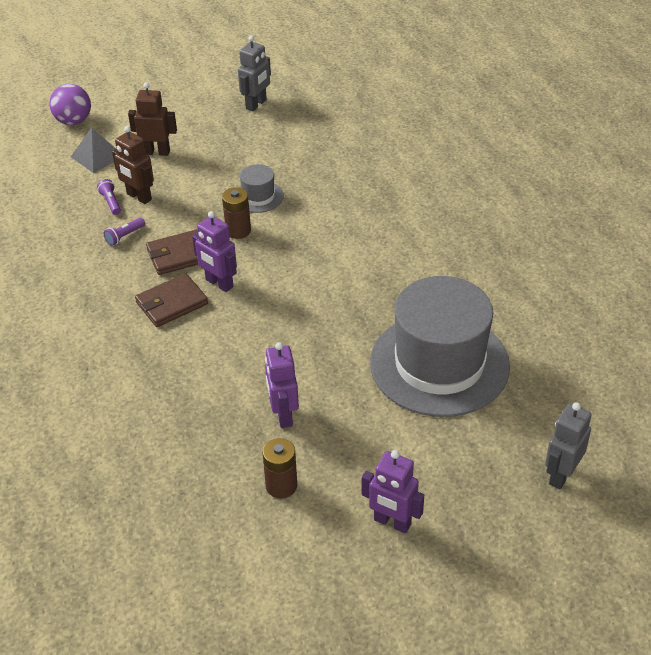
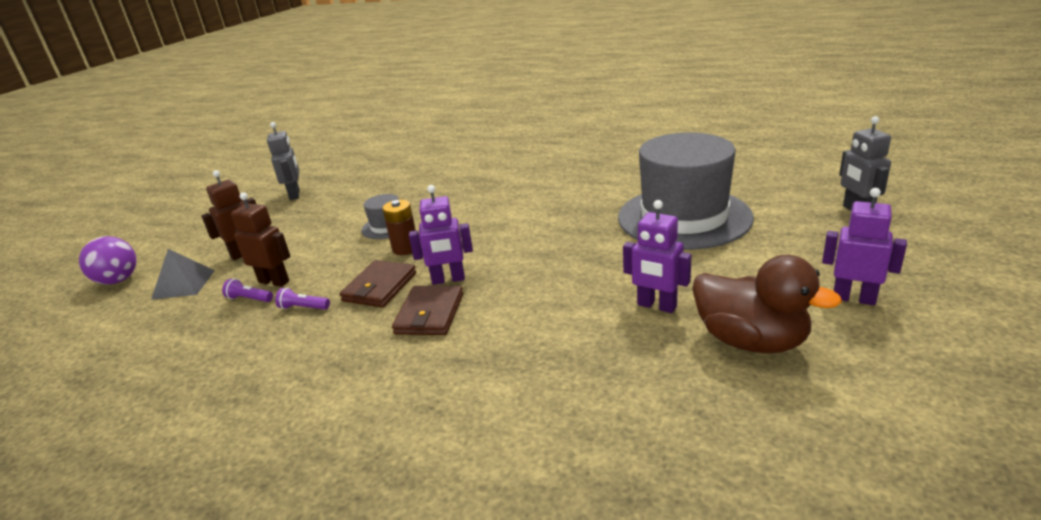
camera: 45 degrees left, 15 degrees down
purple flashlight [104,218,145,246] -> purple flashlight turned 105 degrees clockwise [275,288,330,309]
brown robot [112,126,154,204] -> brown robot turned 150 degrees counterclockwise [231,192,290,287]
brown battery [262,438,297,499] -> brown duck [692,255,842,354]
purple robot [362,450,424,533] -> purple robot turned 135 degrees counterclockwise [822,188,907,305]

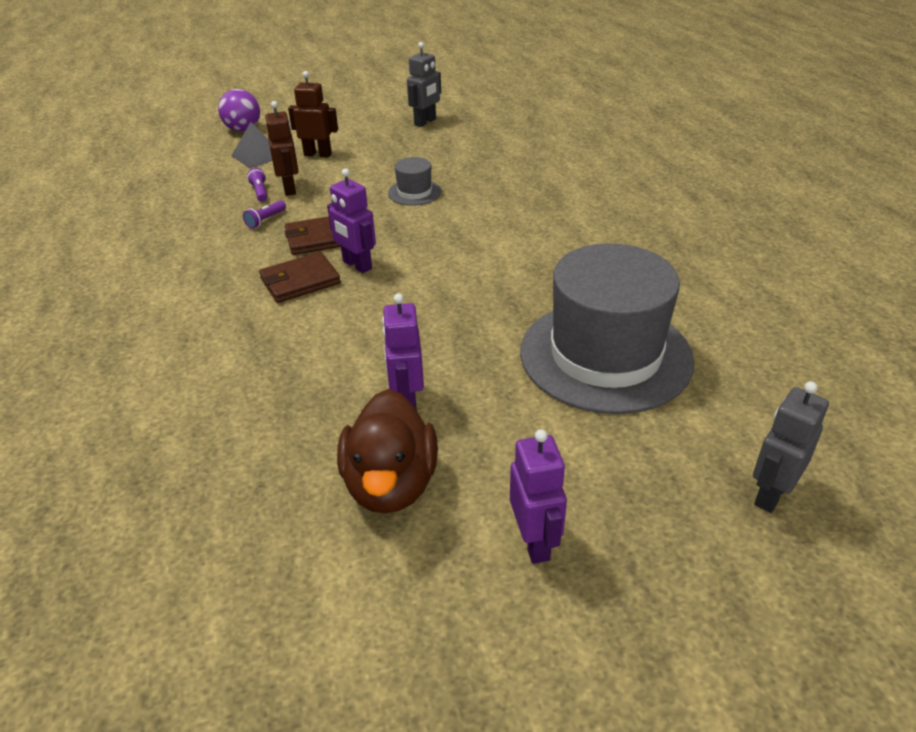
camera: 50 degrees right, 10 degrees up
purple flashlight [275,288,330,309] -> purple flashlight turned 120 degrees counterclockwise [243,200,286,229]
brown battery [382,200,416,255] -> none

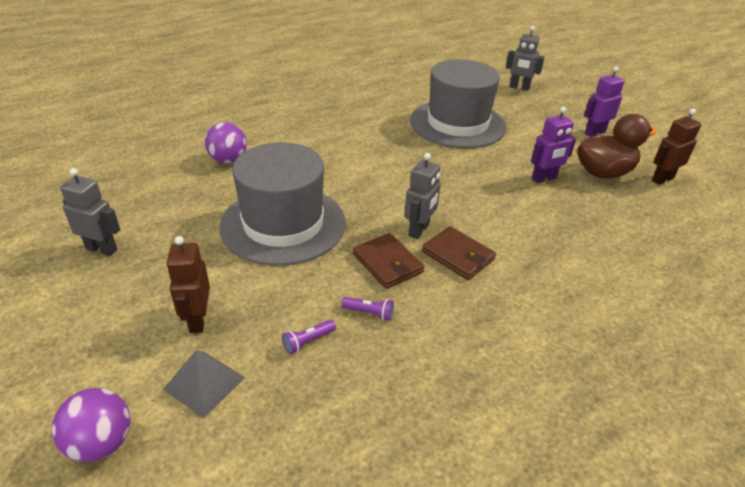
camera: 110 degrees left, 0 degrees up
brown robot [265,101,298,196] -> brown robot moved to [652,109,701,185]
purple robot [327,168,376,273] -> grey robot [404,153,441,239]
grey hat [388,157,441,206] -> grey hat [219,142,346,266], size x2.37
none -> purple ball [205,122,247,163]

